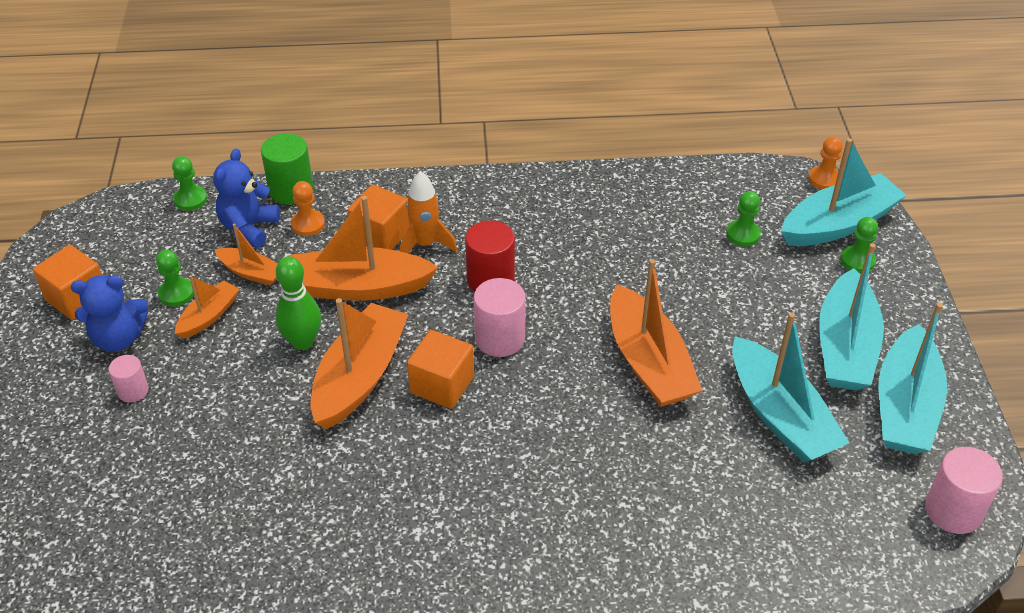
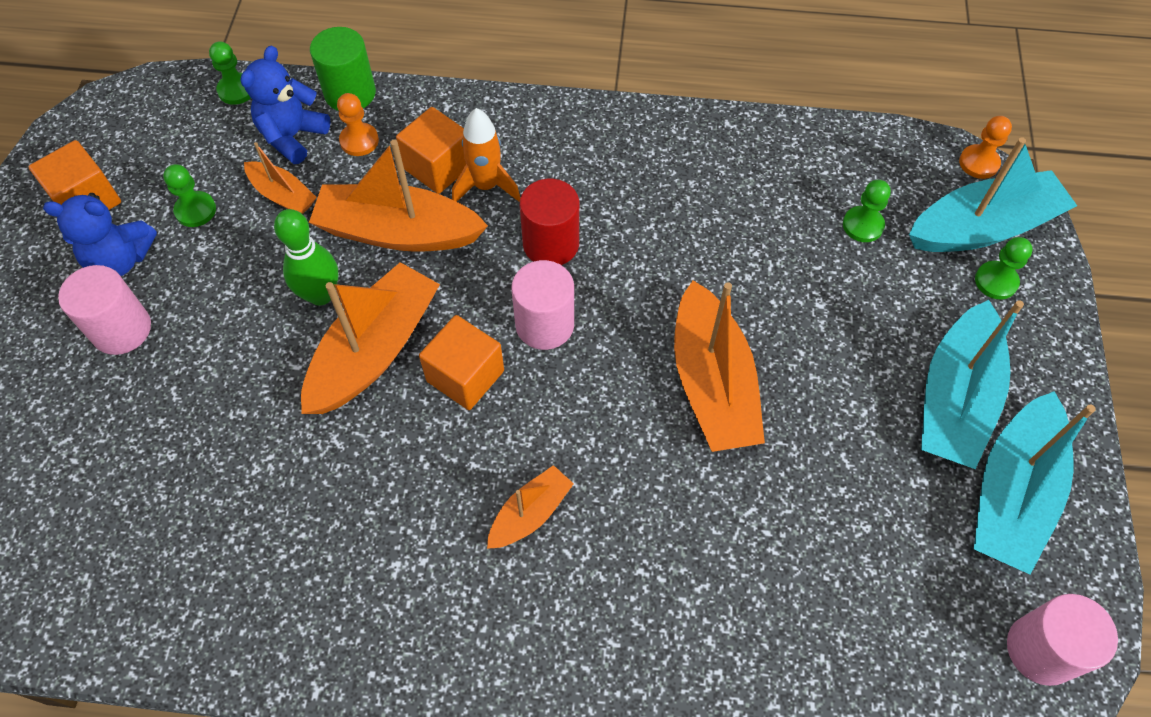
camera: 10 degrees right, 15 degrees up
pink cylinder [109,355,149,402] -> pink cylinder [58,265,151,355], size x1.69
orange boat [175,275,239,339] -> orange boat moved to [487,465,574,549]
turquoise boat [732,312,849,463] -> none

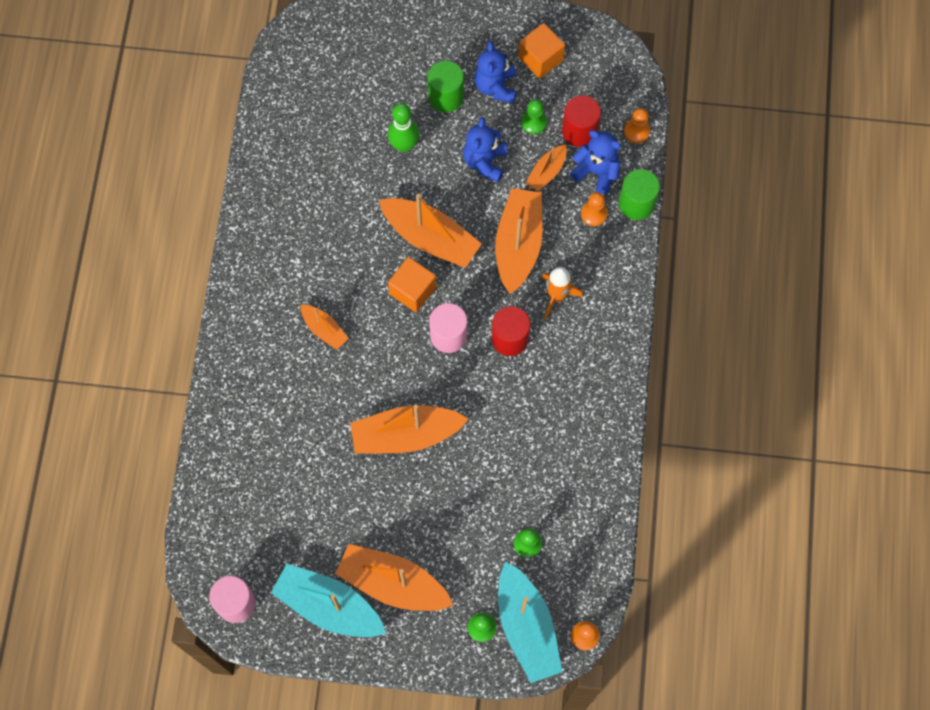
camera: 90 degrees right, 10 degrees up
pink cylinder [58,265,151,355] -> green cylinder [428,61,464,113]
green pawn [209,41,251,105] -> orange pawn [624,108,650,143]
green bowling pin [274,209,338,305] -> green bowling pin moved to [388,103,419,152]
orange cube [396,107,466,194] -> none
turquoise boat [921,300,1024,469] -> orange boat [335,544,454,611]
none -> blue teddy bear [463,117,507,182]
none -> red cylinder [562,95,601,147]

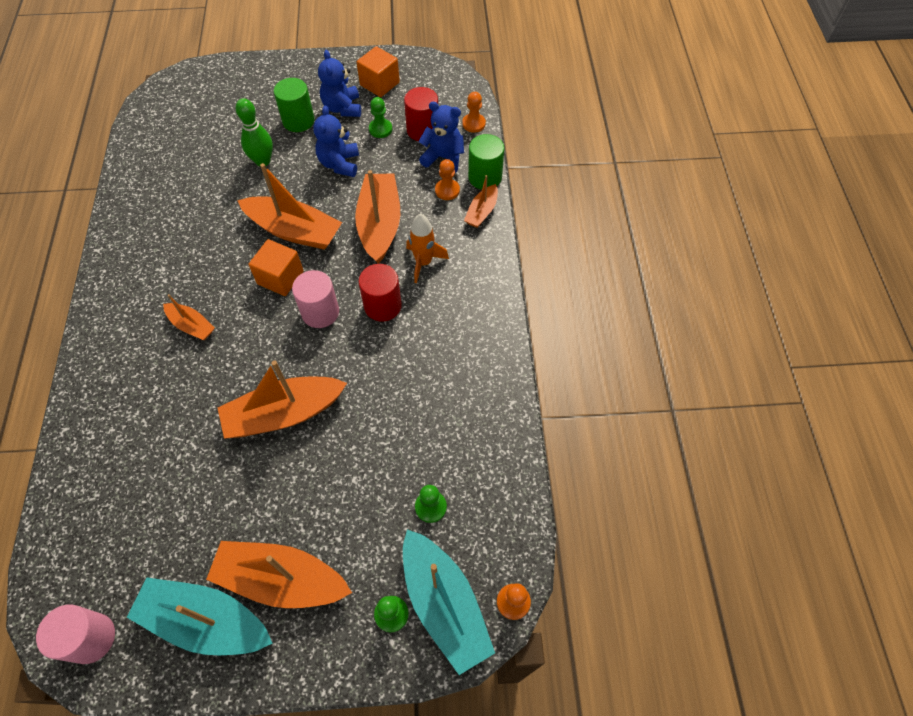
camera: 10 degrees left, 10 degrees down
orange boat [526,145,567,192] -> orange boat moved to [464,175,498,228]

